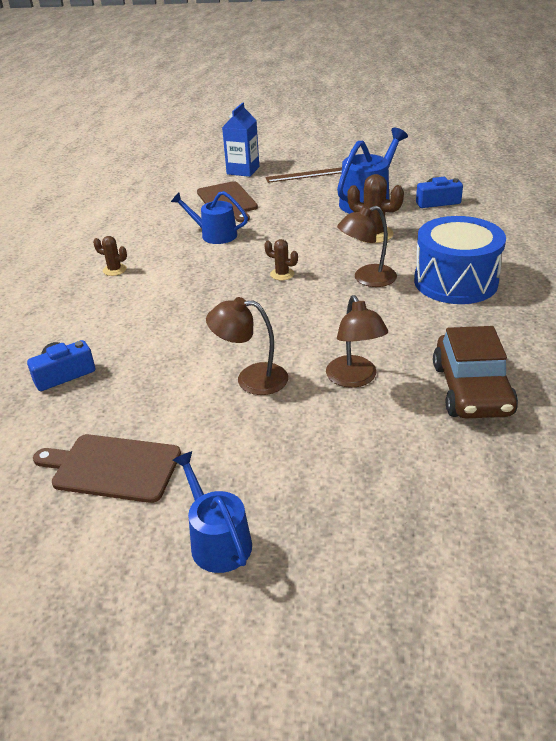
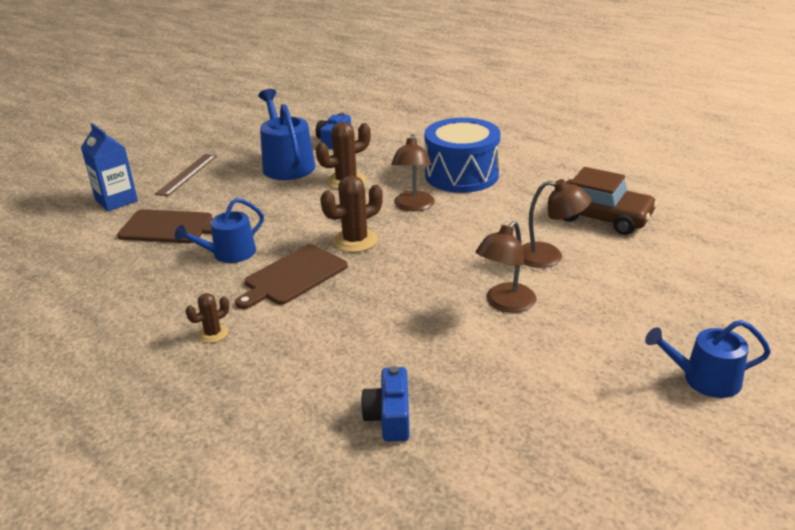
camera: 60 degrees left, 5 degrees down
brown cutting board [33,434,181,503] -> brown cutting board moved to [235,244,348,309]
brown cactus [264,239,298,280] -> brown cactus [320,175,383,252], size x1.75

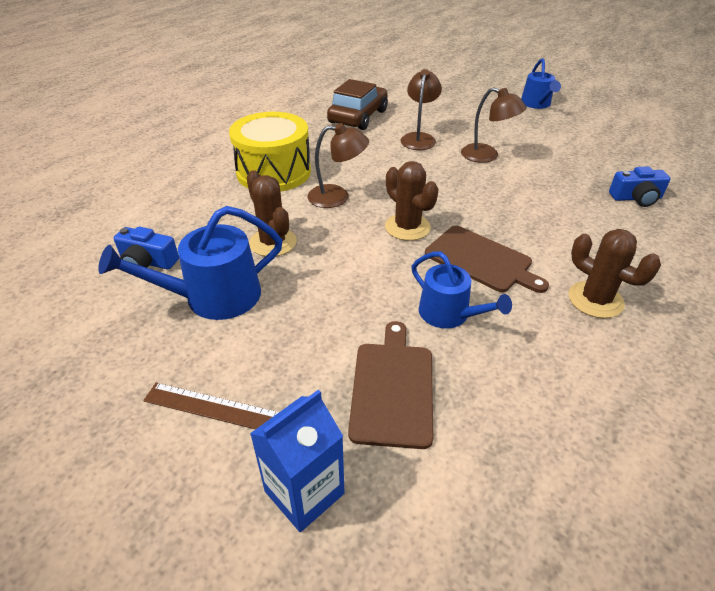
camera: 95 degrees left, 10 degrees up
brown cactus [186,293,230,343] -> brown cactus [568,229,661,318], size x1.75
blue drum [424,118,500,193] -> yellow drum [229,112,311,192]

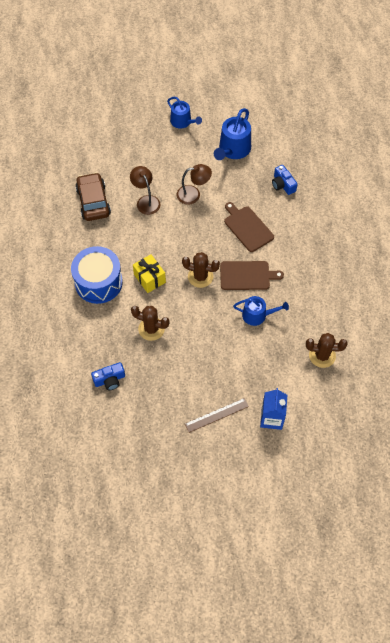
camera: 40 degrees left, 20 degrees up
blue watering can [98,206,283,320] -> blue watering can moved to [214,108,251,160]
yellow drum [229,112,311,192] -> blue drum [71,246,123,304]
brown lamp [307,123,369,208] -> yellow gift [133,254,166,293]
brown cutting board [348,321,433,449] -> brown cutting board moved to [224,202,274,252]
brown cactus [568,229,661,318] -> brown cactus moved to [306,333,348,368]
blue camera [609,166,671,207] -> blue camera turned 105 degrees clockwise [272,165,298,195]

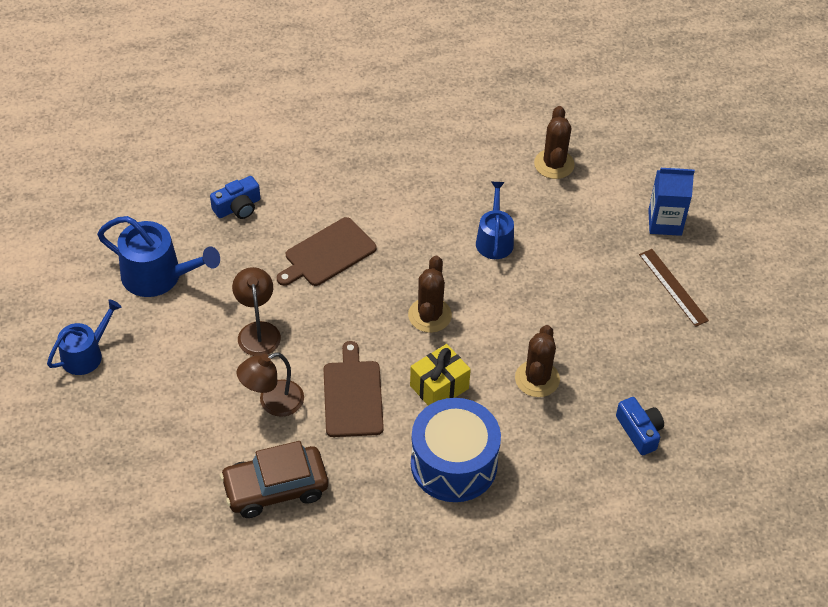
camera: 95 degrees left, 10 degrees down
brown cutting board [220,261,284,290] -> brown cutting board moved to [324,341,384,437]

